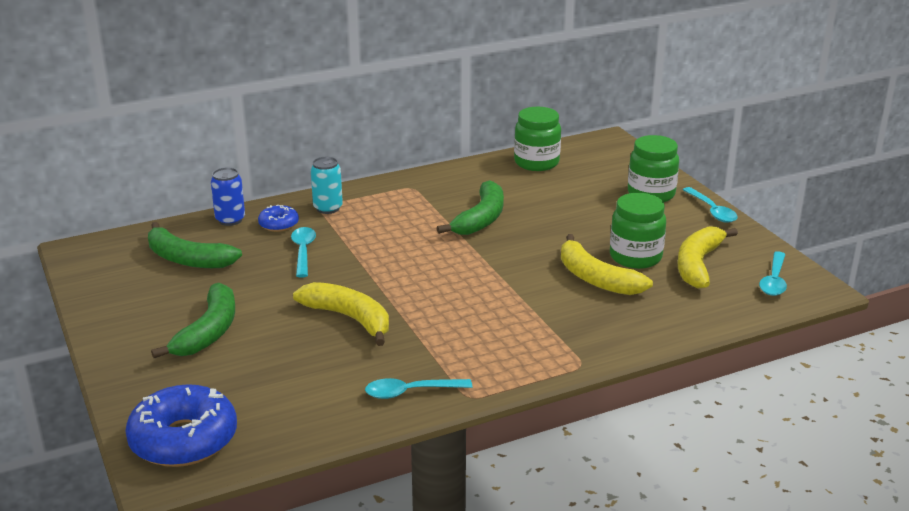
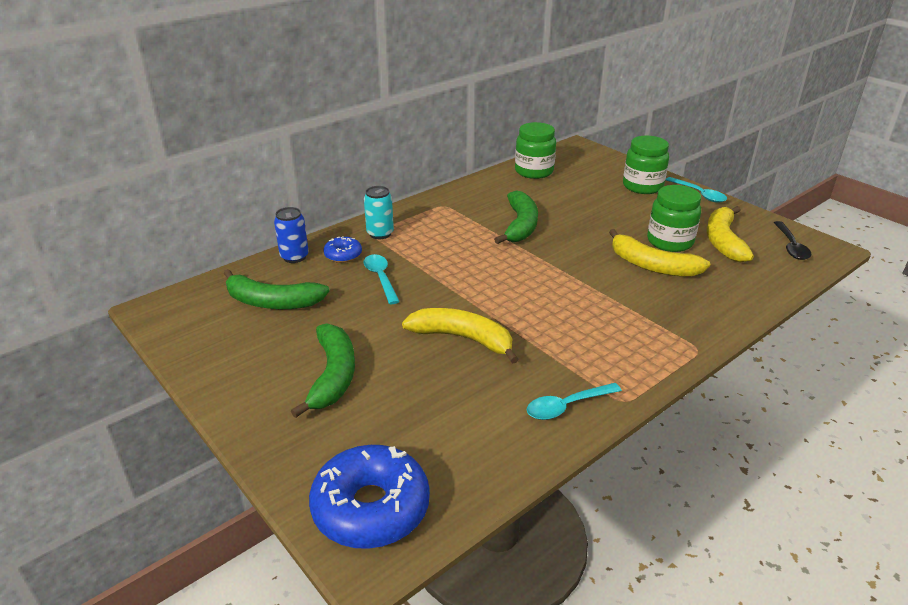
camera: 15 degrees left, 5 degrees up
turquoise spoon [759,251,787,296] -> black spoon [774,221,811,260]

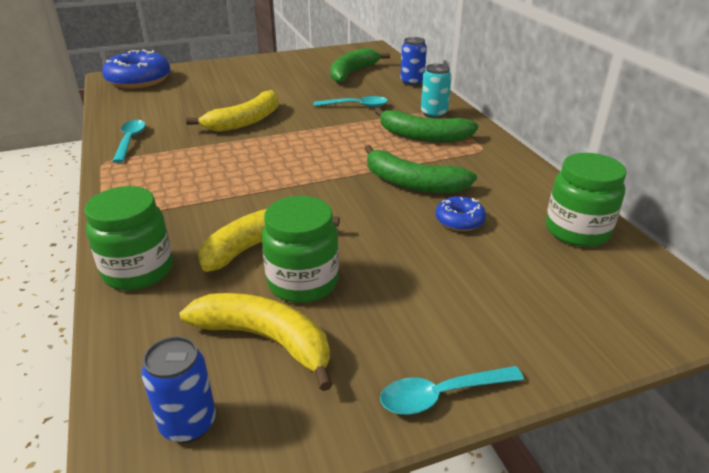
camera: 110 degrees right, 0 degrees up
green banana [291,323,355,418] -> green banana moved to [375,107,478,142]
blue donut [323,236,362,263] -> blue donut moved to [435,196,486,231]
green jar [623,136,669,194] -> green jar moved to [84,186,173,290]
black spoon [774,221,811,260] -> blue can [141,336,216,443]

